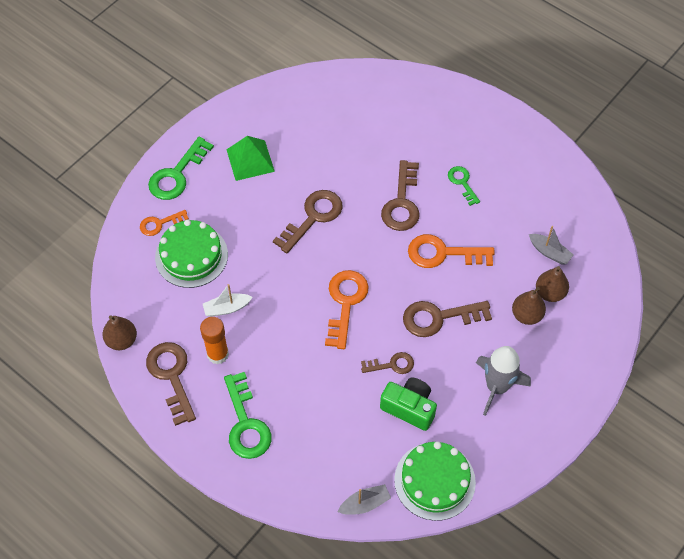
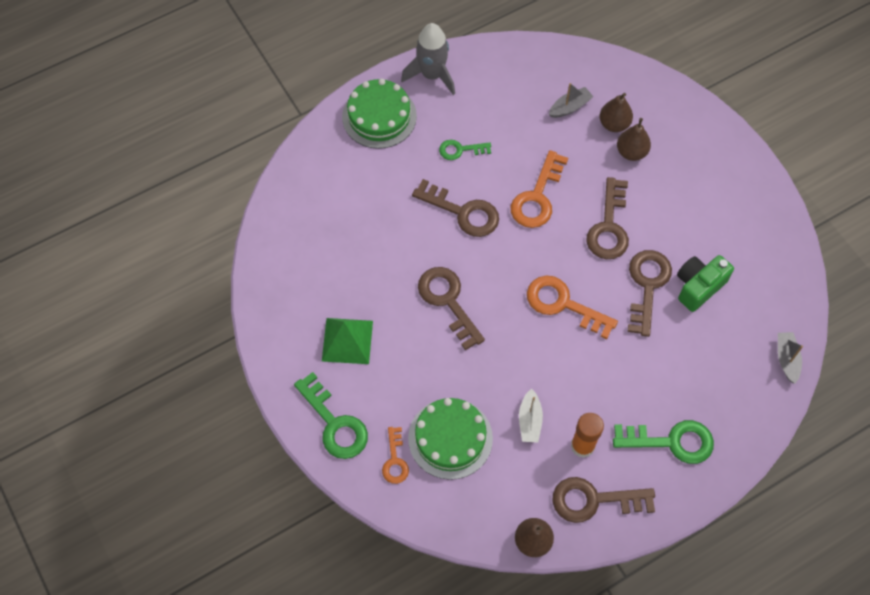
camera: 70 degrees left, 5 degrees up
brown key [361,352,414,374] -> brown key [627,250,672,337], size x1.71
green cake [394,441,476,521] -> green cake moved to [342,78,417,149]
grey rocket [476,346,531,416] -> grey rocket moved to [401,23,455,95]

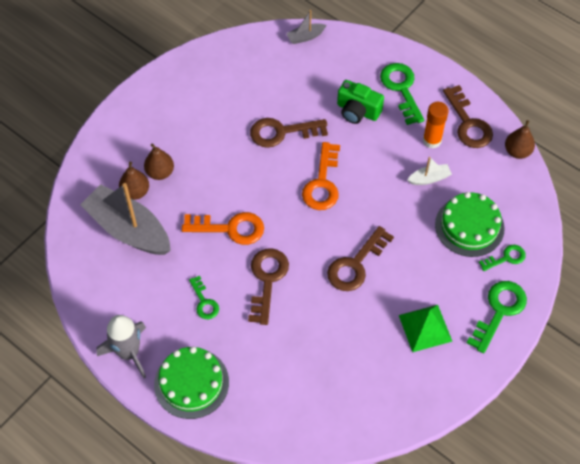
camera: 110 degrees left, 5 degrees down
orange key [382,427,409,484] -> green key [479,245,526,271]
grey boat [549,83,593,118] -> grey boat [80,183,171,255], size x2.27
brown key [586,177,629,259] -> none
green camera [677,255,734,312] -> green camera moved to [337,80,384,124]

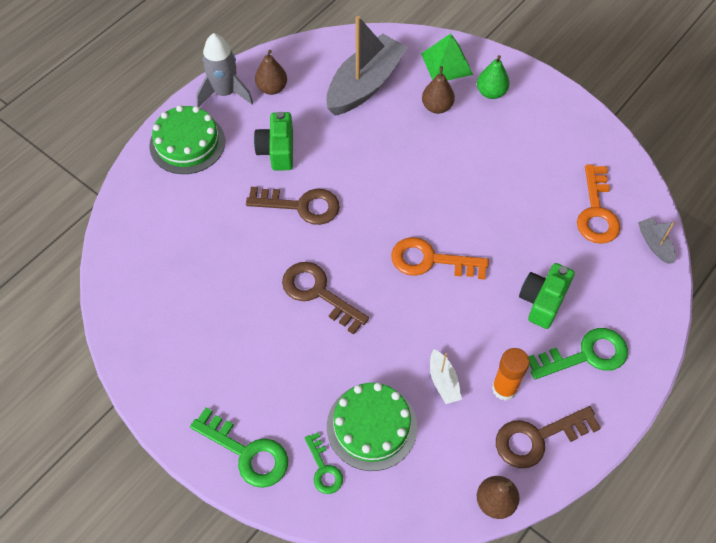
camera: 90 degrees right, 0 degrees up
brown pear [119,162,149,200] -> brown pear moved to [255,50,287,95]
orange key [182,212,264,245] -> orange key moved to [577,165,620,244]
green key [189,276,219,319] -> green camera [254,112,293,171]
brown key [250,118,328,148] -> none
green pyramid [399,305,452,352] -> green pyramid moved to [421,33,473,81]
none -> green pear [477,55,510,99]

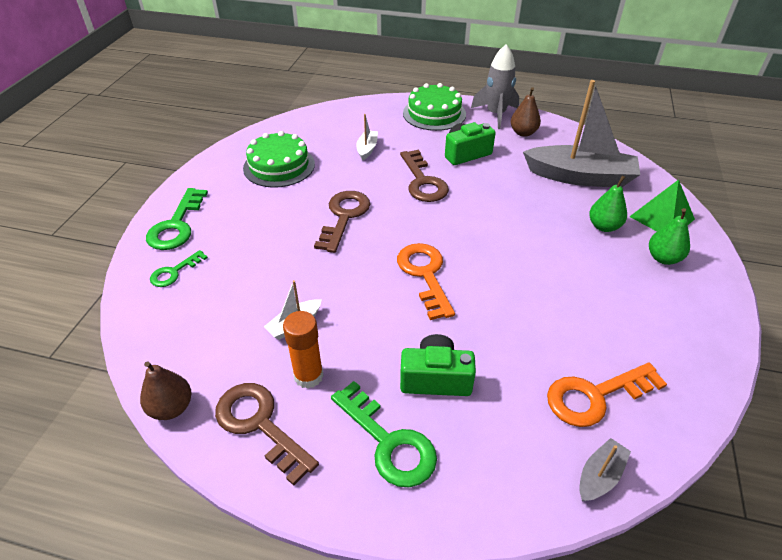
camera: 65 degrees right, 15 degrees down
green cake [327,383,417,471] -> green cake moved to [243,131,315,188]
brown pear [422,66,455,114] -> green pear [589,176,627,232]
none -> white boat [356,114,378,161]

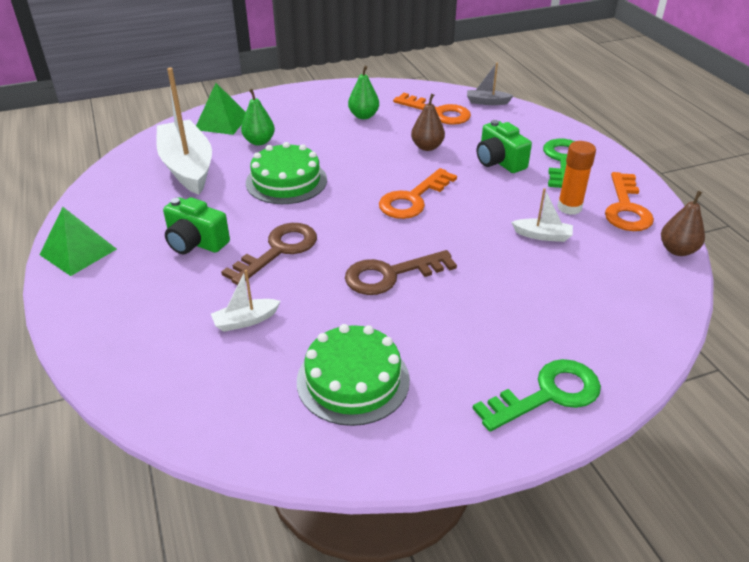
camera: 125 degrees left, 5 degrees down
green key [150,250,208,287] -> none
brown key [215,383,319,486] -> orange key [605,172,654,231]
green cake [403,83,466,131] -> green cake moved to [246,142,327,204]
grey rocket [471,44,519,129] -> green pyramid [39,207,117,276]
brown pear [511,87,541,137] -> brown pear moved to [411,94,445,151]
grey boat [523,80,640,187] -> white boat [156,67,212,195]
green pear [649,208,690,265] -> green pear moved to [348,66,379,119]

